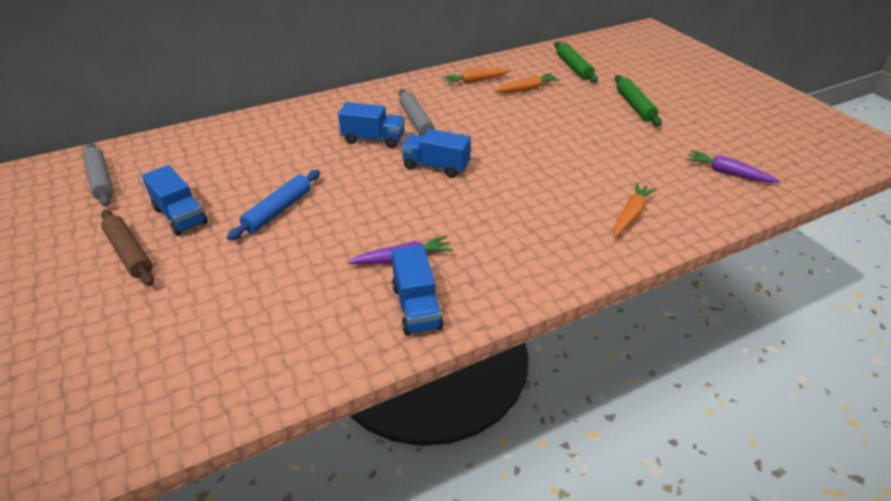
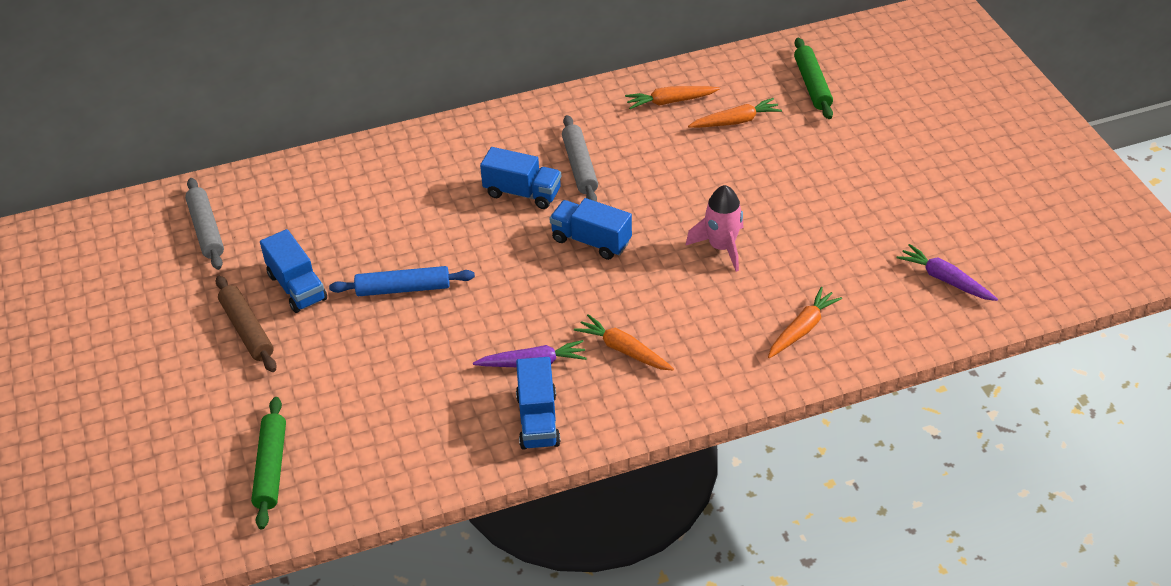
camera: 10 degrees right, 5 degrees up
blue rolling pin [227,170,320,241] -> blue rolling pin turned 45 degrees clockwise [329,266,475,296]
green rolling pin [614,75,662,126] -> green rolling pin moved to [251,397,286,529]
none -> orange carrot [574,314,674,371]
none -> pink rocket [686,185,743,272]

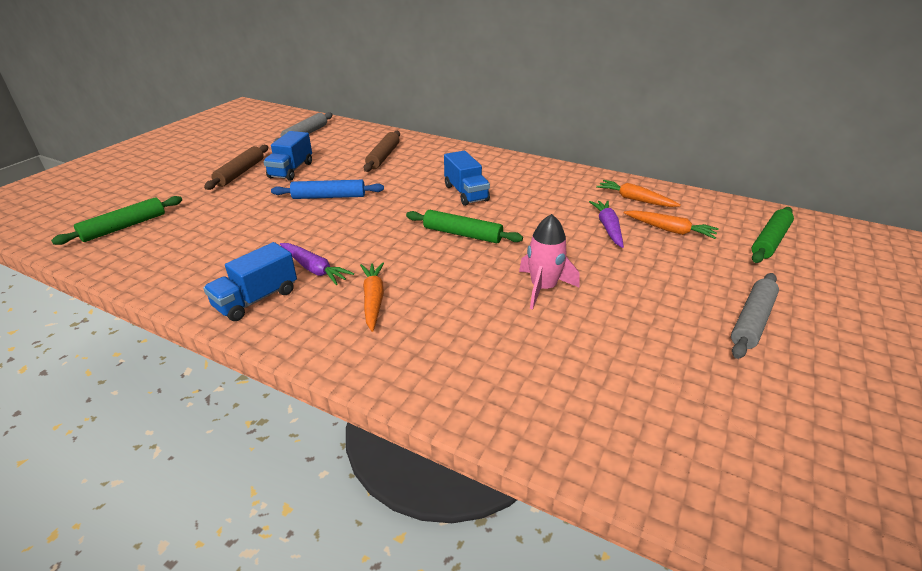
camera: 45 degrees right, 10 degrees down
blue rolling pin [329,266,475,296] -> blue rolling pin turned 45 degrees counterclockwise [271,180,384,199]
blue truck [550,198,632,260] -> green rolling pin [406,210,523,243]
grey rolling pin [562,115,598,201] -> grey rolling pin moved to [731,273,779,359]
orange carrot [768,287,842,358] -> none
purple carrot [897,244,998,301] -> purple carrot moved to [589,200,624,248]
none -> brown rolling pin [364,131,400,172]

